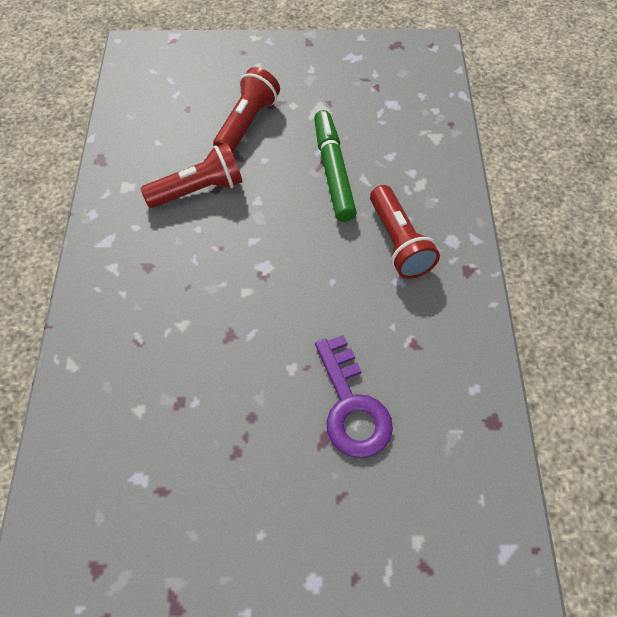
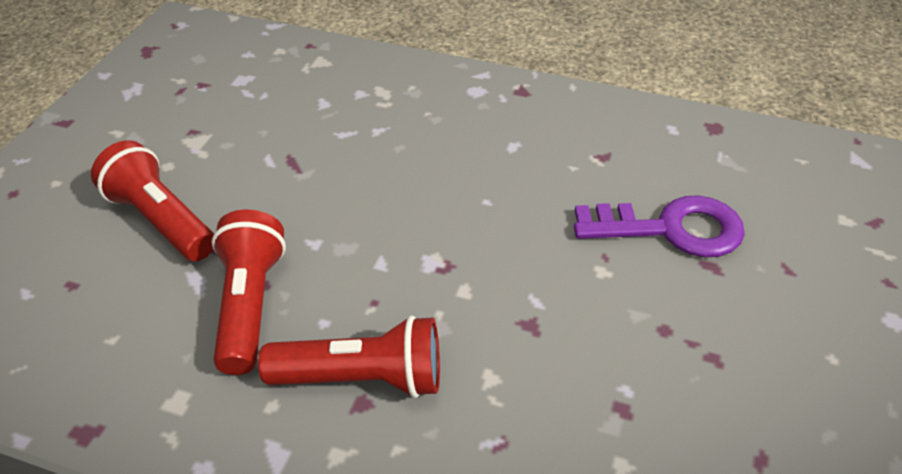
camera: 70 degrees left, 15 degrees down
green marker [314,110,357,222] -> none
red flashlight [370,185,440,279] -> red flashlight moved to [258,315,440,398]

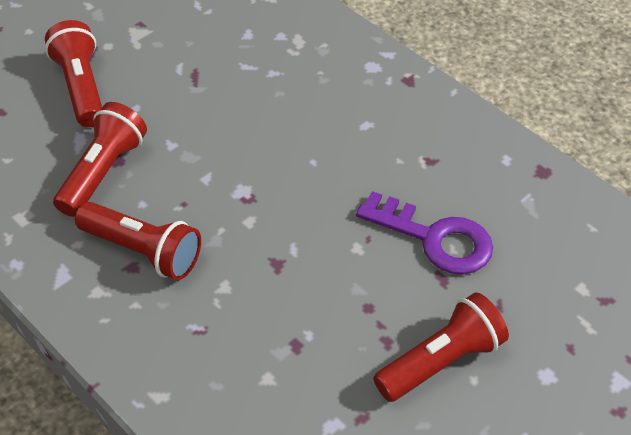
camera: 25 degrees right, 5 degrees up
none -> red flashlight [373,292,509,402]

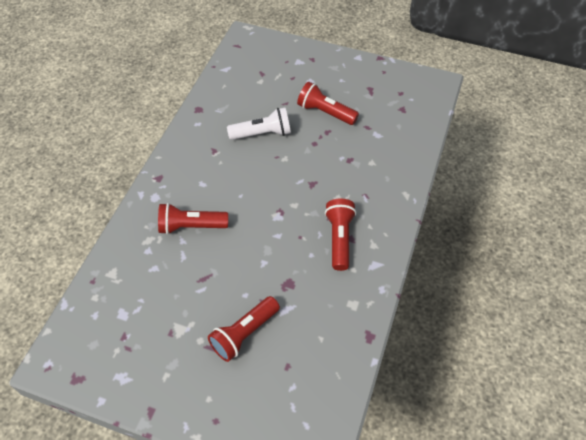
camera: 115 degrees left, 5 degrees up
red flashlight [53,102,147,217] -> red flashlight moved to [158,203,228,235]
purple key [356,191,493,274] -> white flashlight [227,107,291,140]

